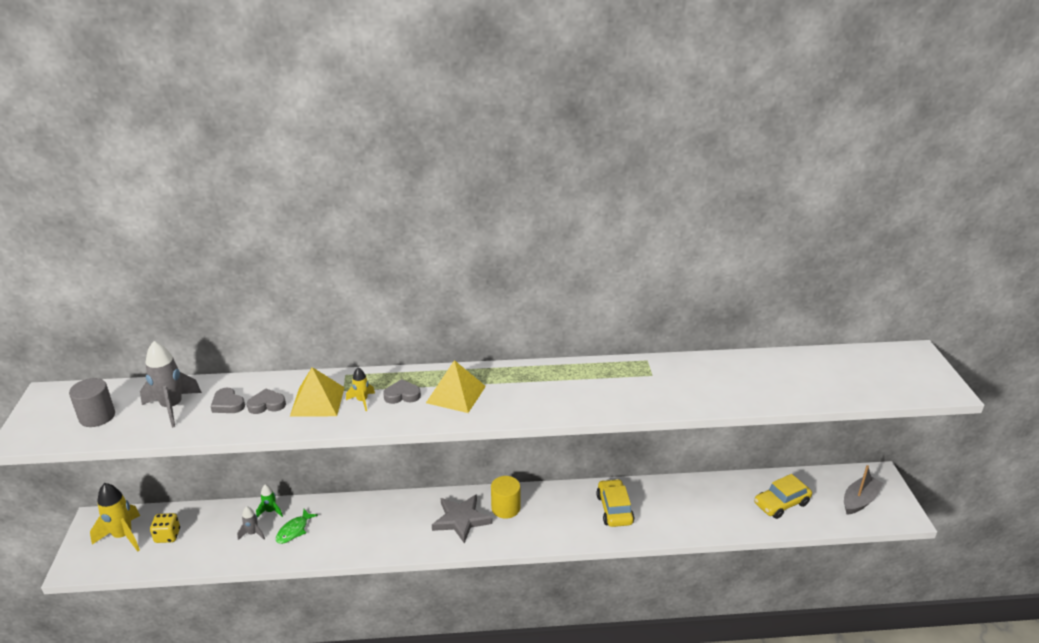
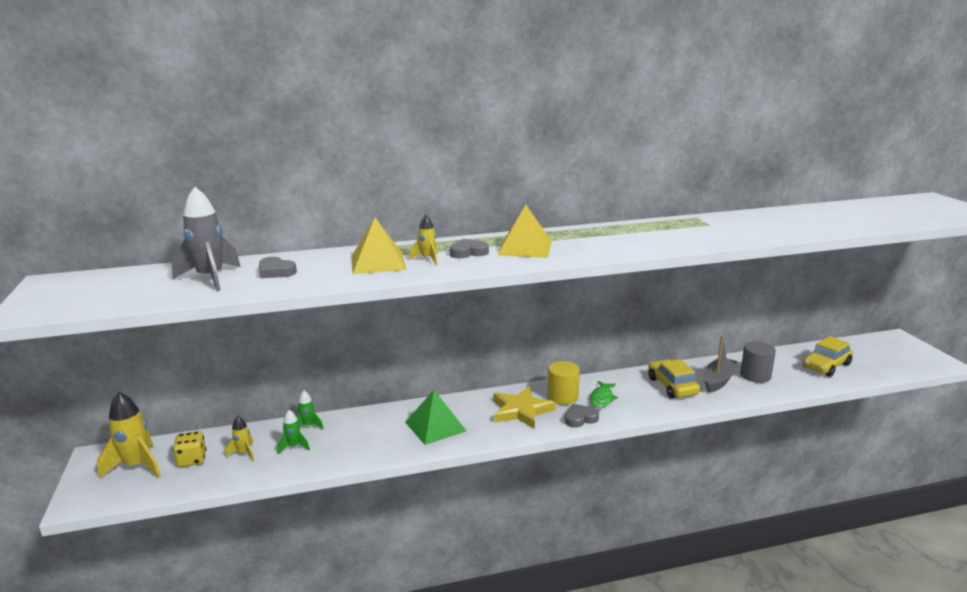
camera: 10 degrees left, 10 degrees down
grey cylinder [69,378,115,427] -> grey cylinder moved to [740,341,776,383]
grey rocket [237,506,265,540] -> green rocket [278,410,310,454]
grey heart [247,389,286,414] -> grey heart moved to [565,404,599,428]
green fish [276,509,318,544] -> green fish moved to [590,381,618,408]
grey star [432,494,492,544] -> yellow star [493,386,556,429]
grey boat [844,465,883,515] -> grey boat moved to [703,336,738,393]
none -> yellow rocket [225,416,254,461]
none -> green pyramid [405,390,466,445]

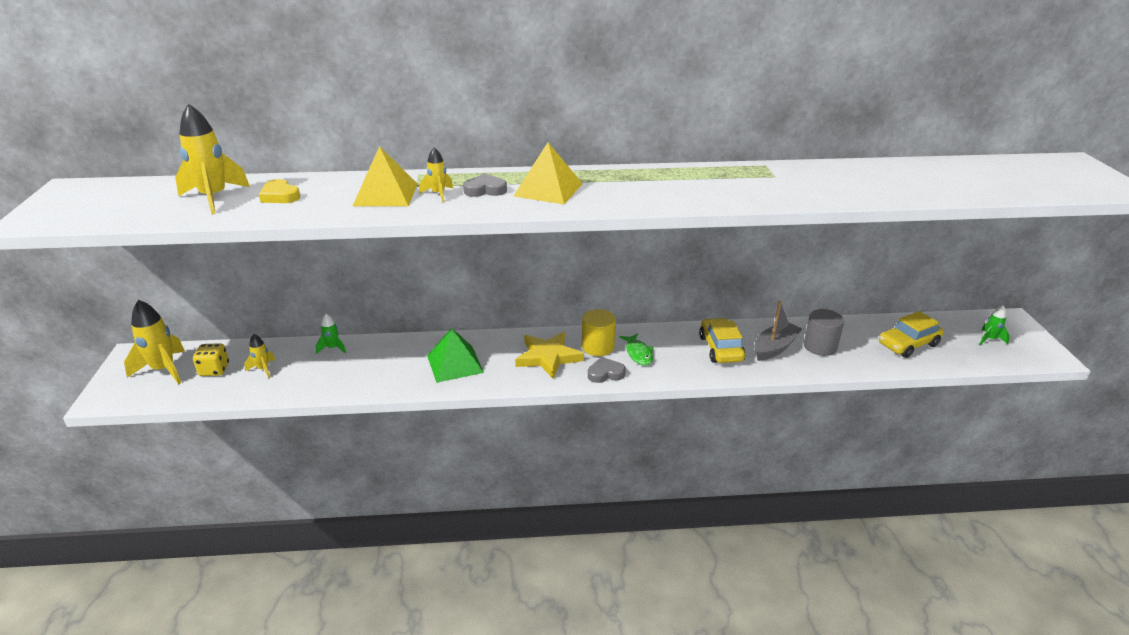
camera: 10 degrees right, 10 degrees up
grey rocket [171,187,241,291] -> yellow rocket [175,104,250,214]
grey heart [259,257,297,278] -> yellow heart [259,179,300,203]
green rocket [278,410,310,454] -> green rocket moved to [980,305,1010,345]
green fish [590,381,618,408] -> green fish turned 45 degrees counterclockwise [619,333,653,365]

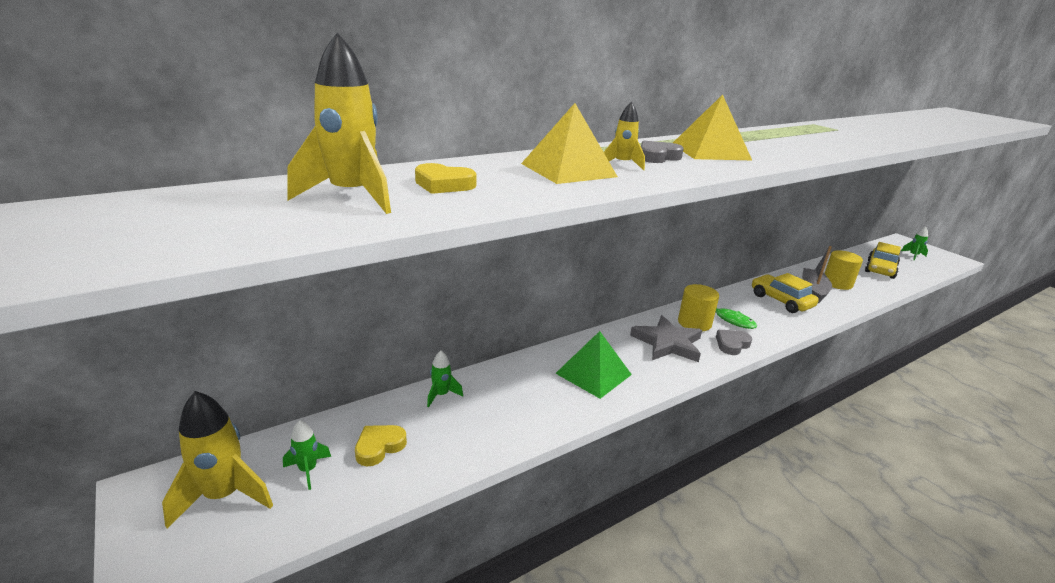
camera: 30 degrees left, 5 degrees down
yellow dice [193,343,229,376] -> green rocket [283,420,331,490]
yellow rocket [244,334,276,378] -> yellow heart [355,425,407,466]
yellow star [515,332,584,379] -> grey star [630,315,702,362]
grey cylinder [804,309,844,356] -> yellow cylinder [824,250,863,290]

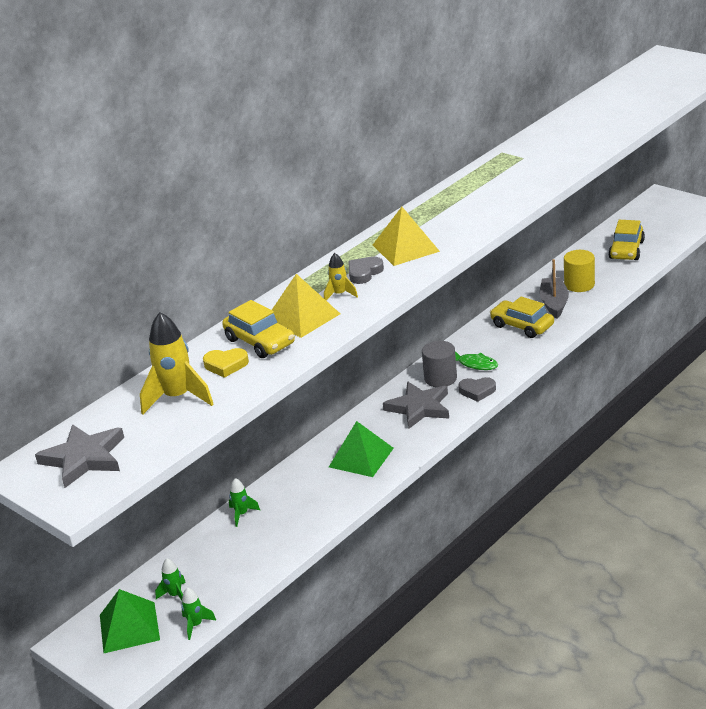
camera: 10 degrees left, 5 degrees up
yellow rocket [162,391,273,529] -> green pyramid [100,589,160,653]
yellow heart [355,425,407,466] -> none
yellow cylinder [678,284,719,332] -> grey cylinder [422,341,457,387]
grey heart [716,330,752,355] -> grey heart turned 120 degrees counterclockwise [458,377,496,402]
green rocket [901,227,928,261] -> green rocket moved to [181,587,216,640]
none -> grey star [35,424,124,488]
none -> yellow car [222,300,295,358]

